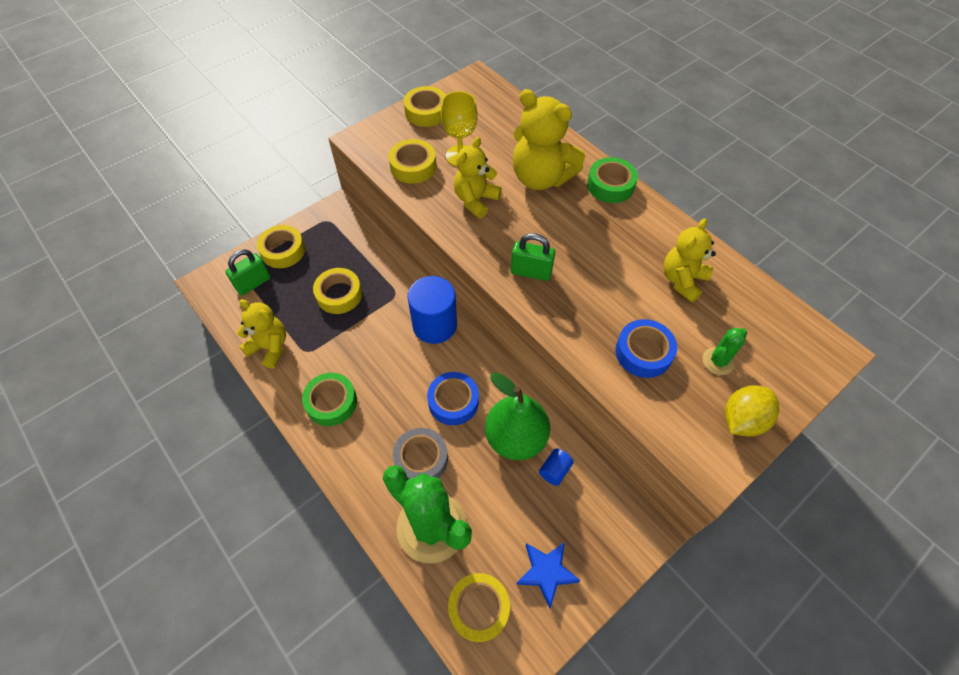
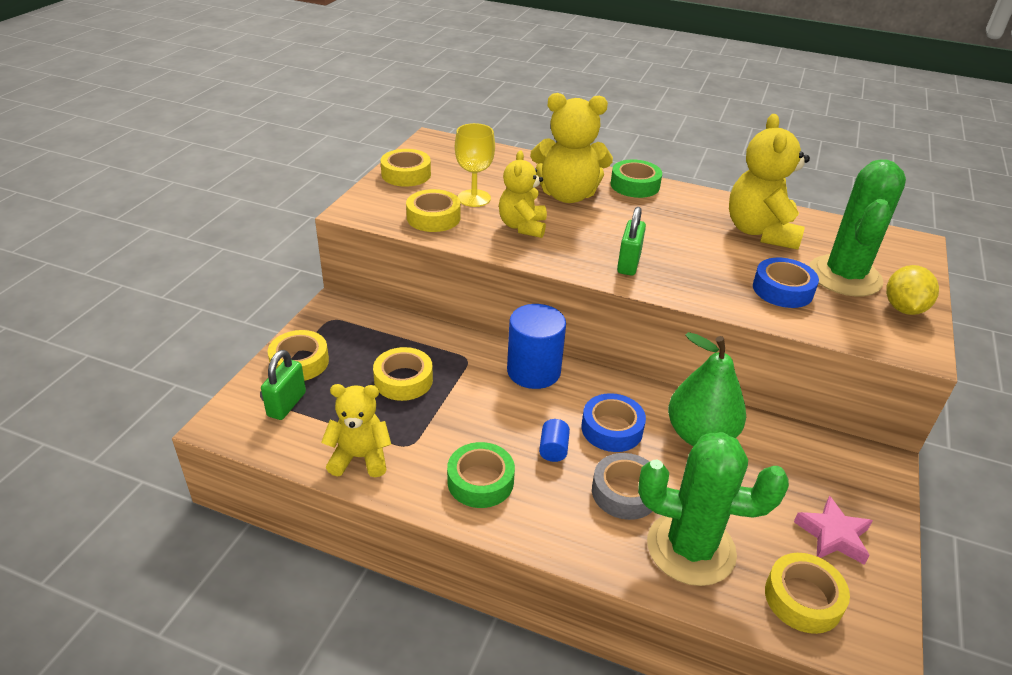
camera: 30 degrees left, 20 degrees down
green padlock [511,233,555,281] -> green padlock turned 60 degrees counterclockwise [617,207,646,276]
blue star [516,542,581,608] -> pink star [794,496,873,565]
blue cylinder [539,448,574,486] -> blue cylinder moved to [539,419,570,462]
yellow teddy bear [663,219,716,303] -> yellow teddy bear [729,114,810,250], size x1.54
green cactus [703,328,747,375] -> green cactus [809,160,906,296], size x2.22

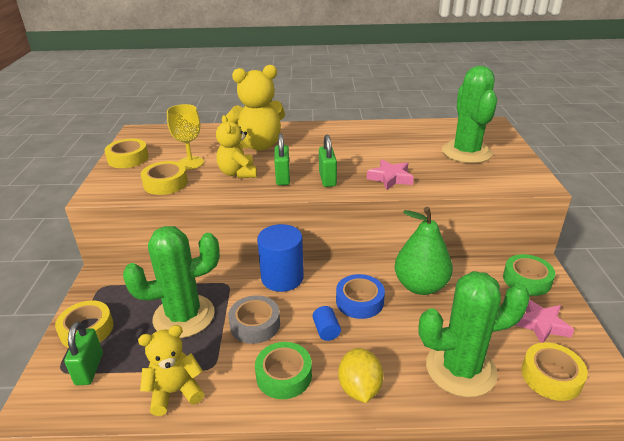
camera: 20 degrees left, 5 degrees down
yellow tape [373,347,433,401] -> green cactus [123,226,220,338]
grey tape [592,453,653,520] -> grey tape moved to [228,295,280,344]
green tape [610,159,662,198] -> green tape moved to [503,254,555,296]
yellow teddy bear [729,114,810,250] -> none
blue tape [753,258,819,308] -> none
yellow lemon [886,265,939,315] -> yellow lemon moved to [338,348,383,403]
none -> green padlock [274,133,290,185]
none -> pink star [367,159,414,190]

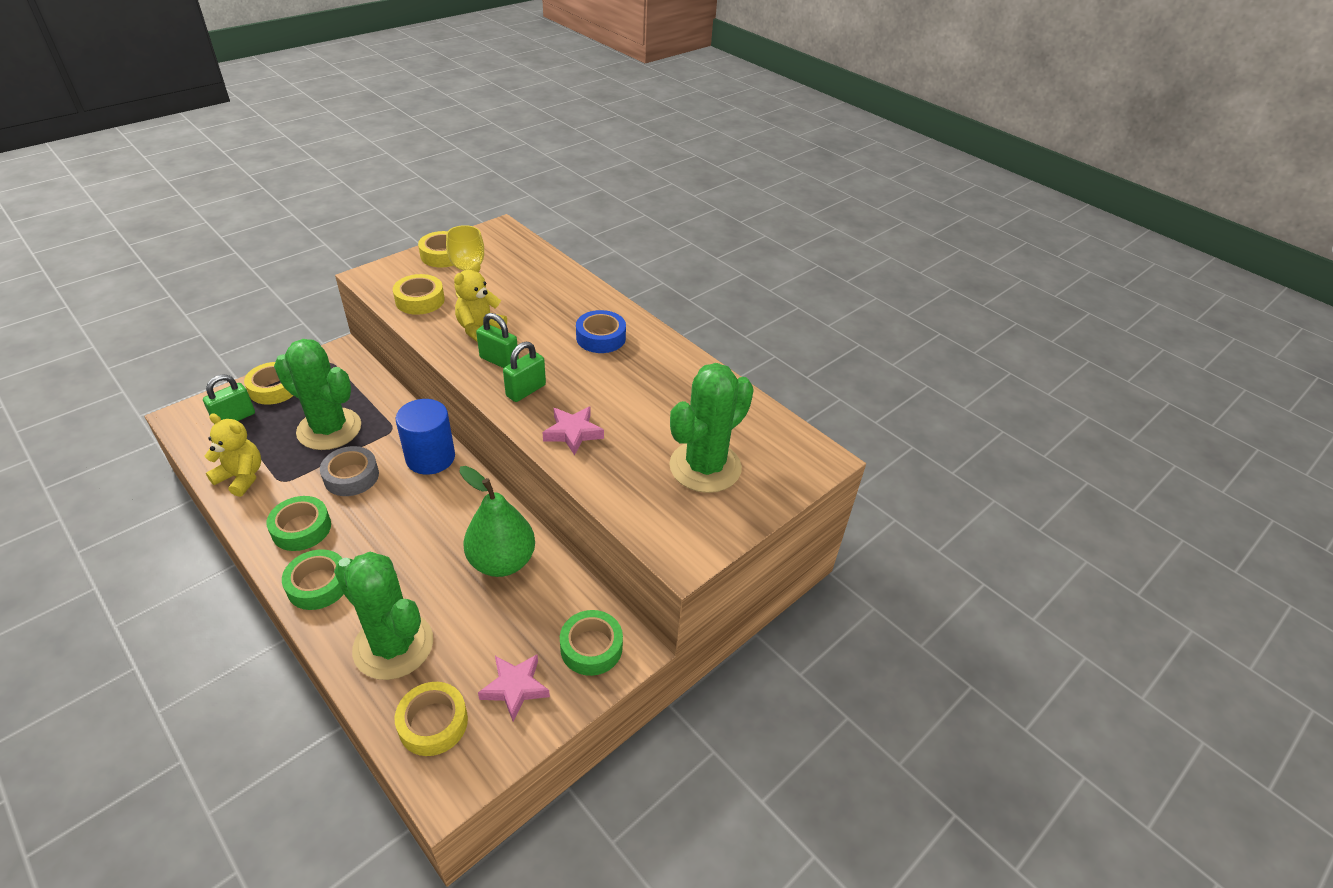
camera: 45 degrees right, 10 degrees up
yellow teddy bear [226,65,285,151] -> none
green padlock [274,133,290,185] -> green padlock turned 75 degrees clockwise [476,313,519,368]
blue cylinder [313,306,341,341] -> none
blue tape [336,274,385,319] -> blue tape moved to [576,310,626,353]
yellow lemon [338,348,383,403] -> green tape [282,549,344,610]

